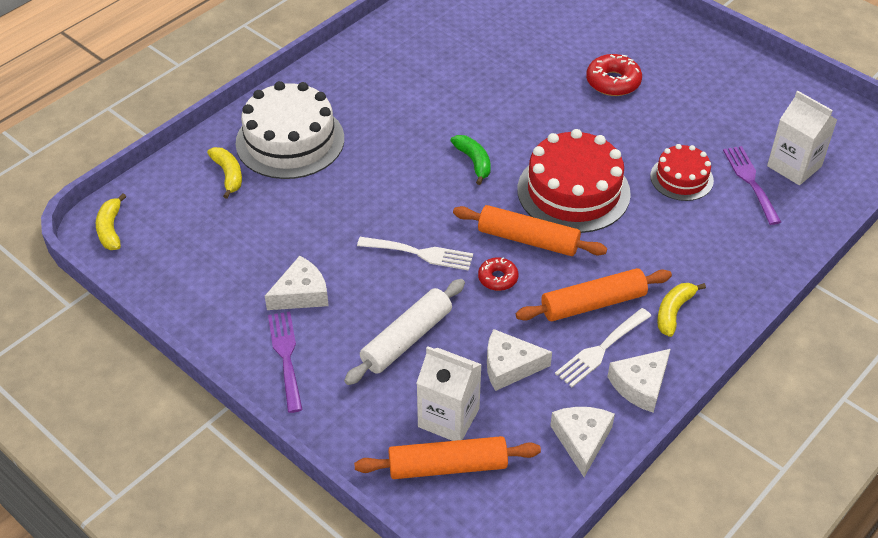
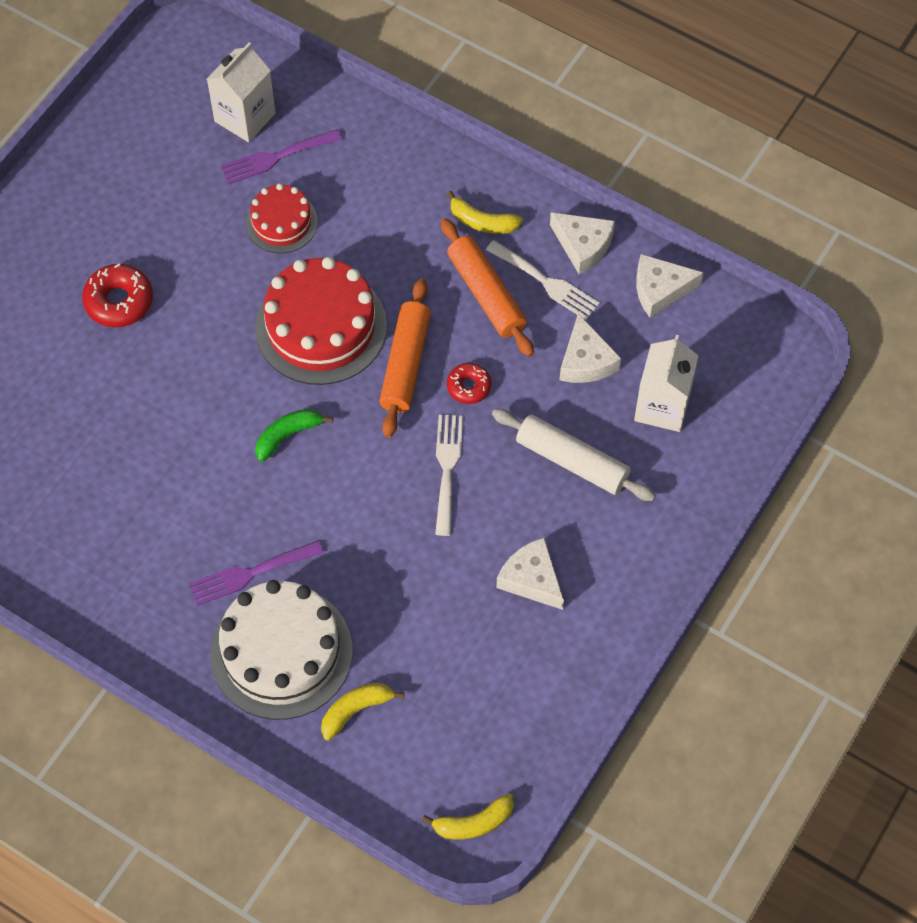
camera: 100 degrees left, 15 degrees up
purple fork [268,312,303,413] -> purple fork moved to [189,540,324,606]
orange rolling pin [354,436,541,479] -> none

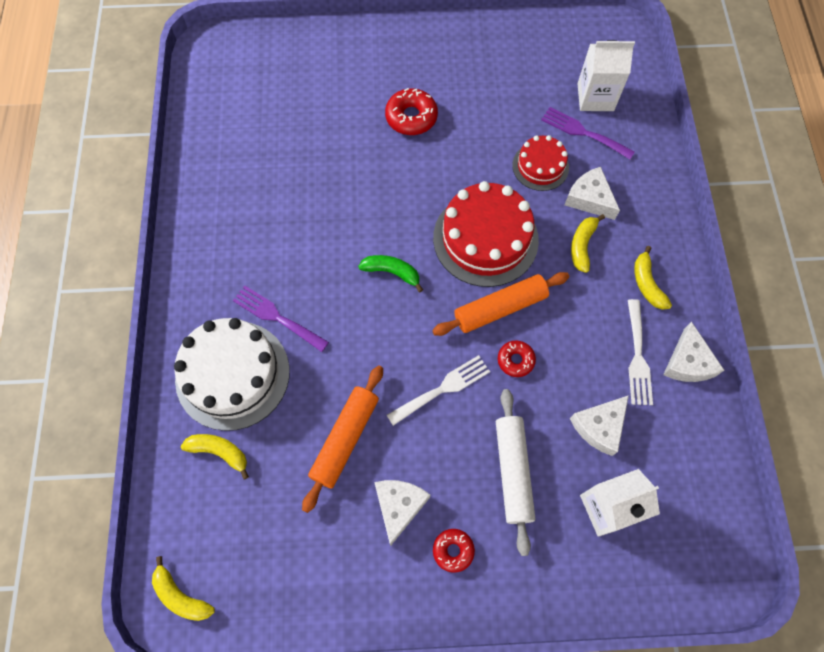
camera: 55 degrees right, 5 degrees up
orange rolling pin [441,218,534,356] -> orange rolling pin moved to [302,365,383,513]
white cheese [636,254,704,318] -> white cheese moved to [565,167,620,220]
none -> red donut [433,529,475,573]
none -> yellow banana [571,214,605,273]

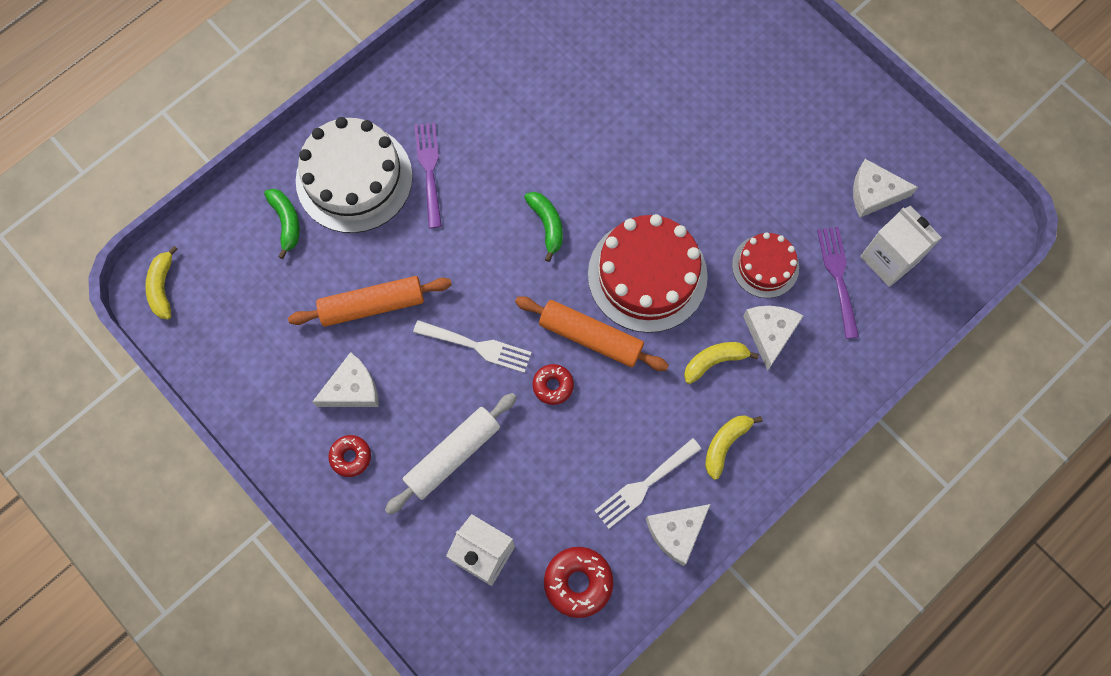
camera: 50 degrees right, 5 degrees up
yellow banana [181,434,249,479] -> green banana [264,189,300,259]
red donut [385,88,438,135] -> red donut moved to [544,547,614,618]
white cheese [570,395,629,456] -> white cheese moved to [853,159,918,217]

